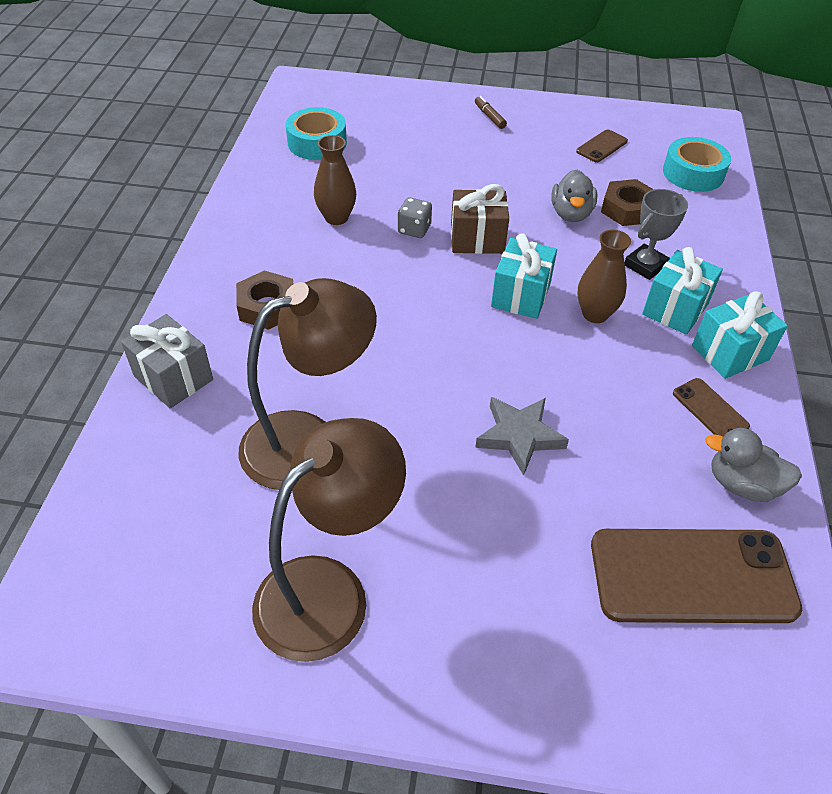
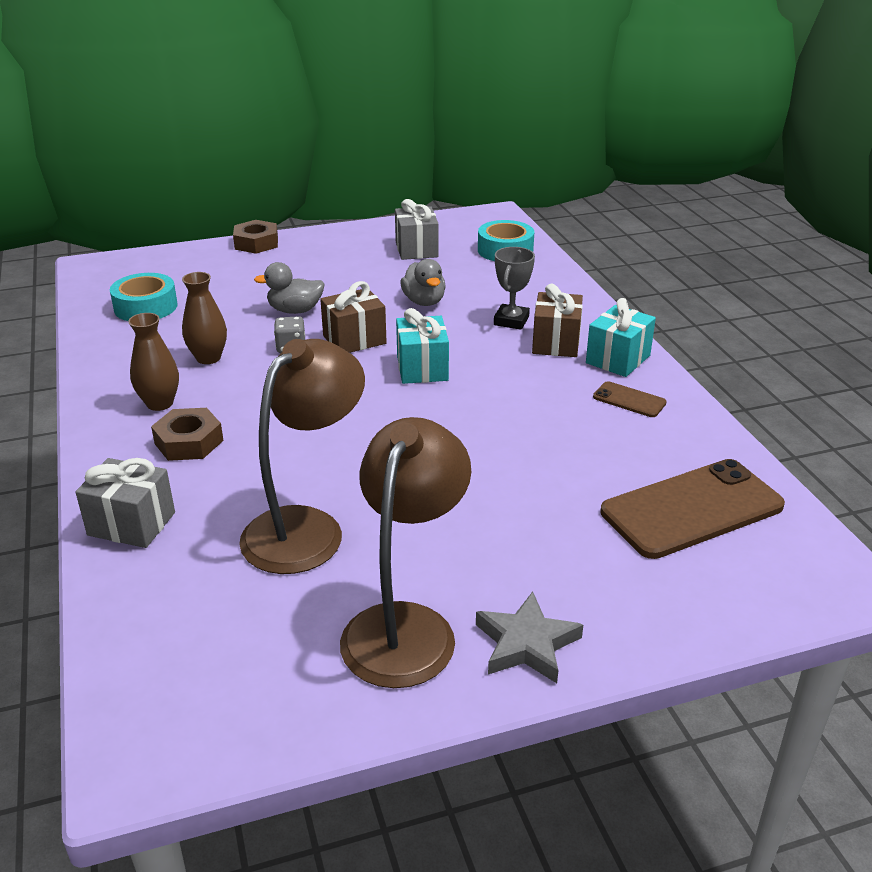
camera: 25 degrees left, 15 degrees down
brown marker [475,96,507,129] -> none
grey star [475,397,569,476] -> grey star moved to [476,592,583,683]
brown phone [576,129,628,162] -> grey gift [395,199,438,260]
brown vase [578,230,631,323] -> brown vase moved to [128,313,179,411]
brown nut [601,179,654,226] -> brown nut moved to [233,220,278,254]
turquoise gift [642,247,723,335] -> brown gift [532,284,583,357]
grey duck [705,428,802,502] -> grey duck moved to [254,262,325,314]

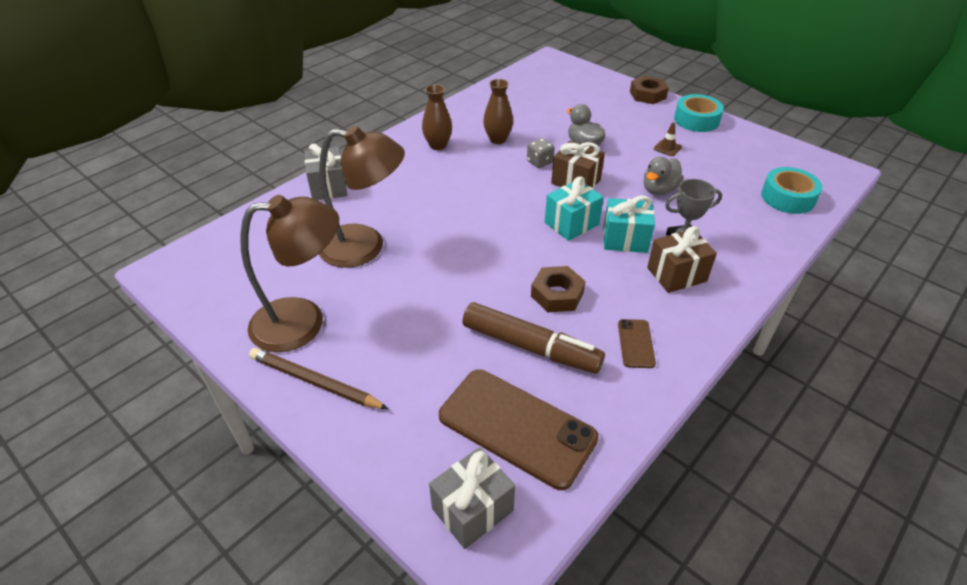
camera: 60 degrees right, 10 degrees up
turquoise tape [110,273,178,321] -> turquoise tape moved to [674,94,724,132]
brown nut [151,408,224,461] -> brown nut moved to [531,266,586,312]
grey gift [395,199,438,260] -> grey gift moved to [429,447,515,549]
grey star [476,592,583,683] -> brown pencil [249,348,388,409]
turquoise gift [586,298,656,377] -> turquoise gift moved to [603,195,655,253]
none -> brown marker [463,302,605,374]
none -> brown traffic cone [654,122,682,156]

